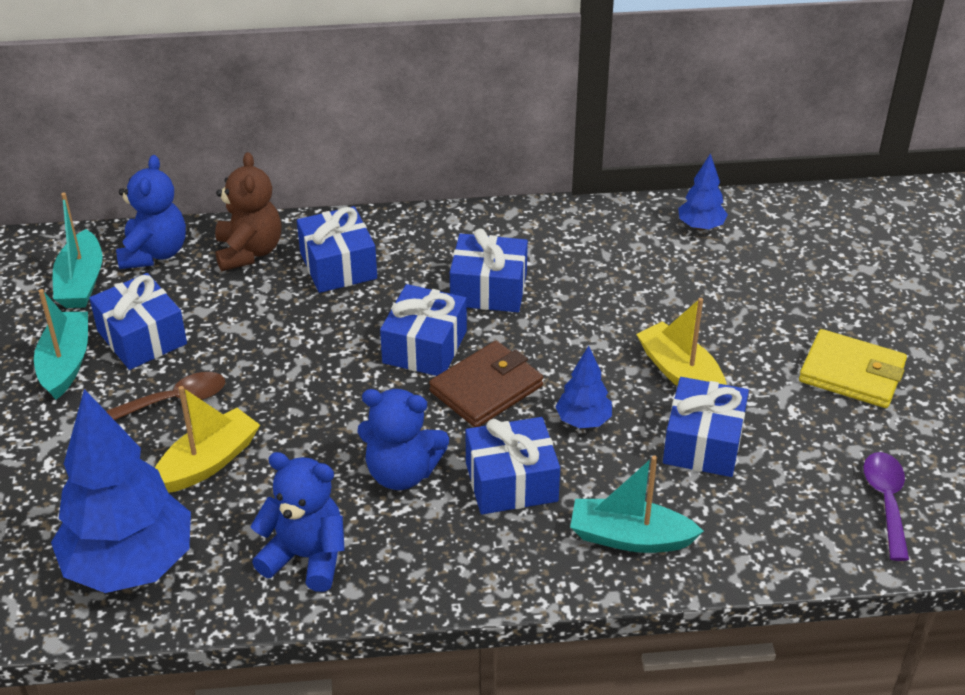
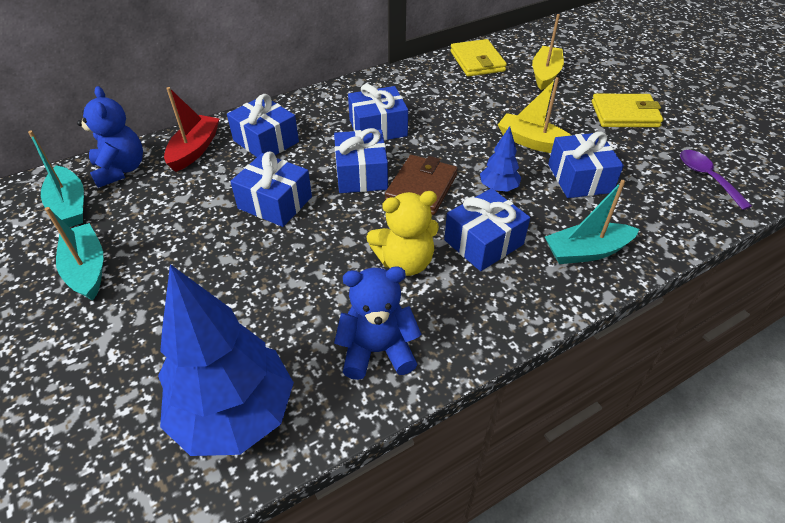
camera: 25 degrees left, 5 degrees up
blue gift [89,273,187,370] -> blue gift moved to [230,152,312,227]
brown spoon [106,372,225,420] -> none
yellow boat [155,386,260,493] -> yellow boat moved to [532,14,564,90]
brown teddy bear [215,152,282,271] -> red boat [164,87,219,172]
blue teddy bear [357,389,449,490] -> yellow teddy bear [366,191,439,276]
blue tree [678,153,728,231] -> yellow wallet [450,39,507,77]

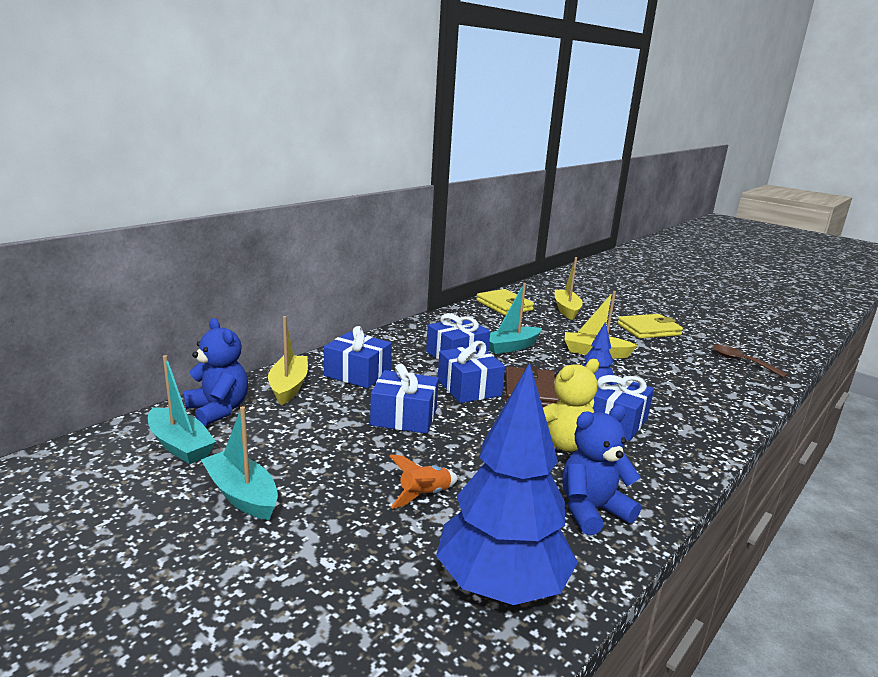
camera: 20 degrees left, 25 degrees down
red boat [164,87,219,172] -> yellow boat [268,316,308,405]
turquoise boat [545,180,639,264] -> turquoise boat moved to [489,283,542,354]
blue gift [548,132,624,198] -> none
purple spoon [680,150,752,210] -> brown spoon [712,345,788,378]
none -> orange rocket [389,454,458,509]

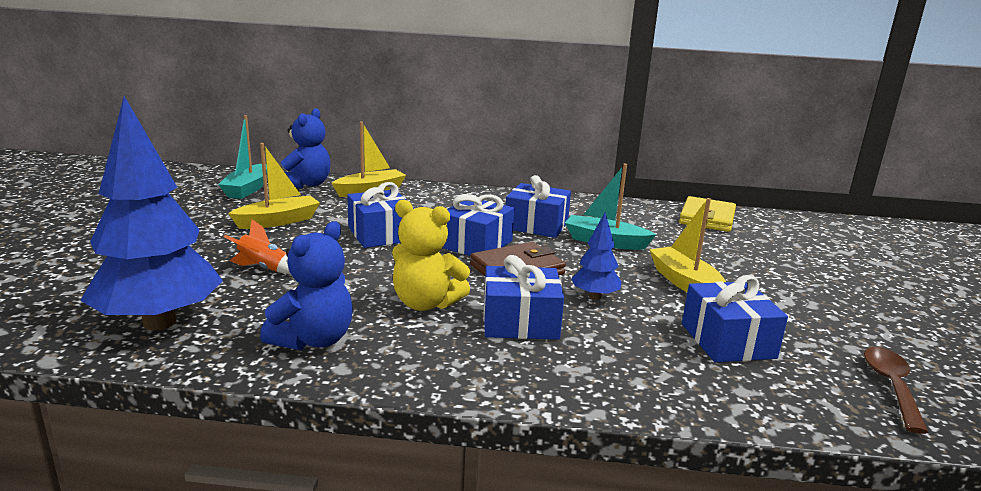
camera: 55 degrees right, 0 degrees up
turquoise boat [201,406,278,520] -> none
blue gift [324,326,392,388] -> blue gift moved to [682,275,788,362]
yellow boat [555,257,583,320] -> yellow boat moved to [228,143,320,229]
blue teddy bear [562,405,641,535] -> blue teddy bear turned 90 degrees clockwise [260,221,353,351]
yellow wallet [617,314,683,339] -> none

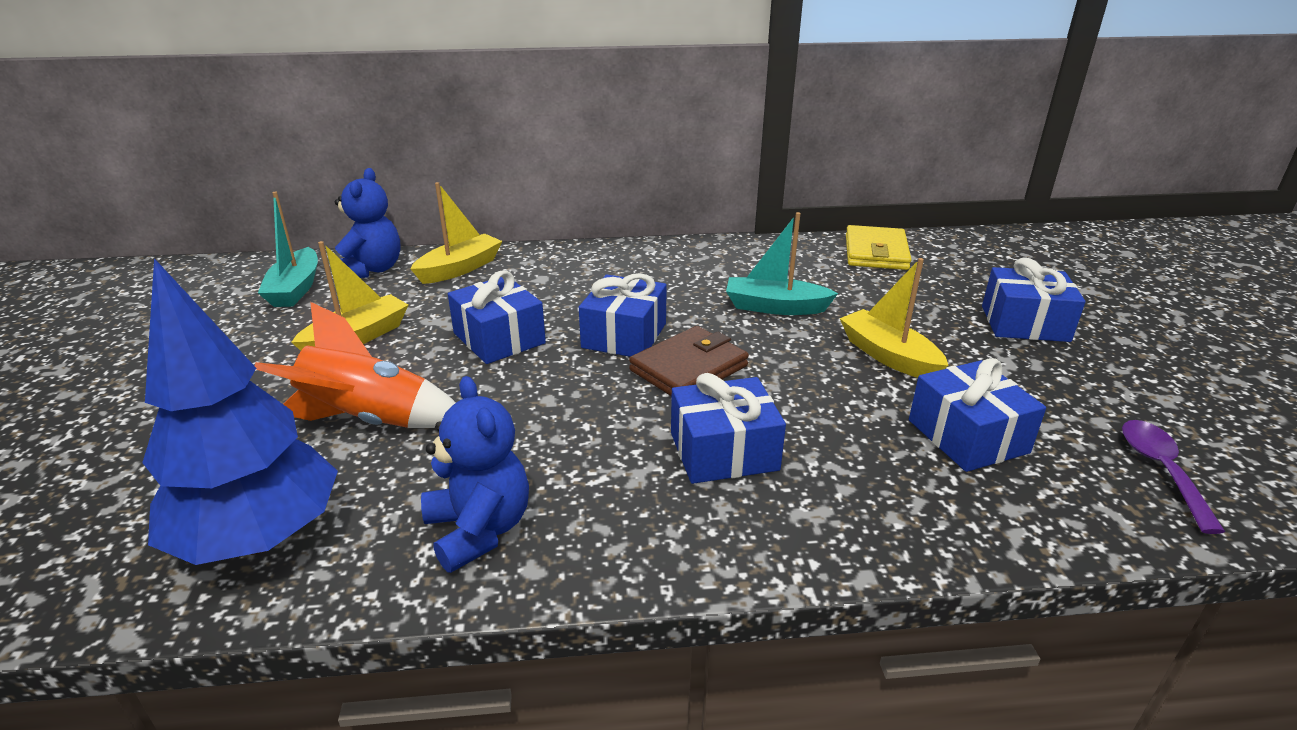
camera: 10 degrees left, 10 degrees up
orange rocket [224,219,291,274] -> orange rocket [255,302,456,428], size x1.86
blue teddy bear [260,221,353,351] -> blue teddy bear turned 45 degrees counterclockwise [421,376,529,573]
yellow teddy bear [392,200,470,311] -> none
blue gift [506,175,571,238] -> blue gift moved to [982,257,1086,342]
blue tree [571,212,622,300] -> none
brown spoon [864,347,929,434] -> purple spoon [1122,420,1225,534]

